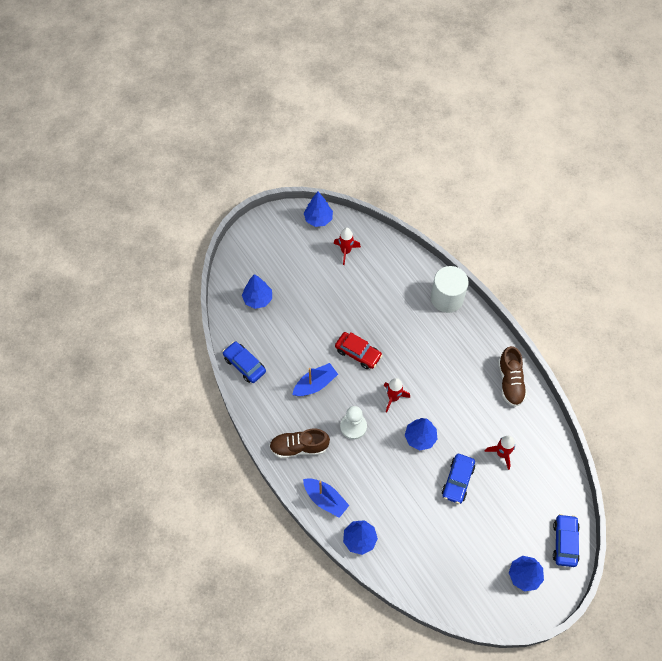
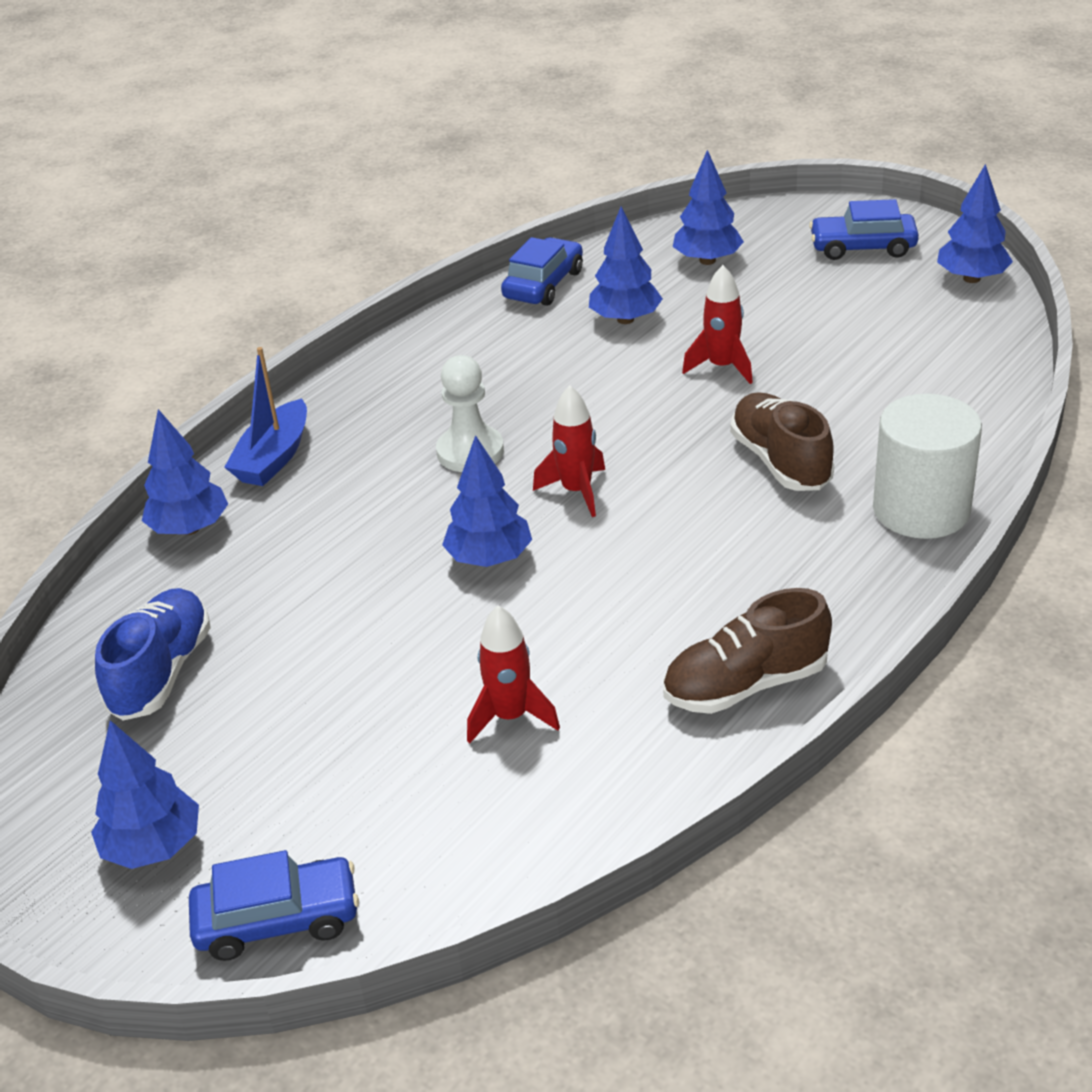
camera: 75 degrees right, 25 degrees down
brown shoe [269,428,330,458] -> brown shoe moved to [730,392,834,491]
blue boat [292,363,338,396] -> none
red rocket [333,228,361,265] -> red rocket moved to [682,265,753,384]
red car [335,332,383,369] -> none
blue car [442,454,475,504] -> blue car moved to [809,199,919,260]
none -> blue shoe [95,588,211,720]
none -> blue tree [589,207,663,324]

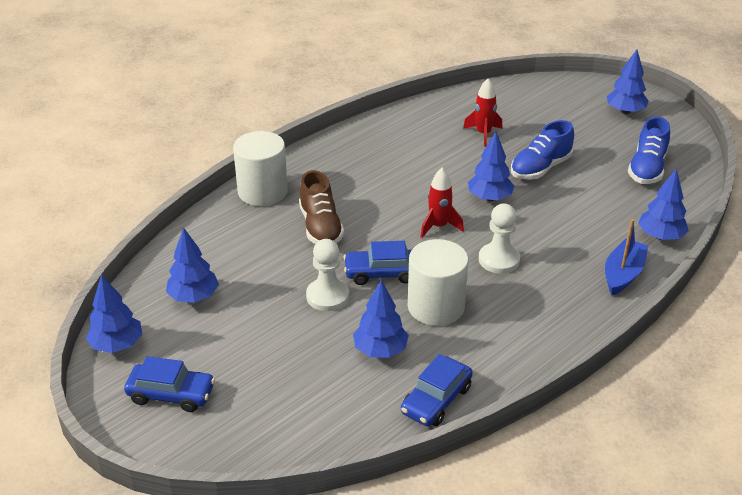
camera: 175 degrees left, 0 degrees up
blue car [189,850,359,961] -> blue car moved to [343,241,412,285]
brown shoe [663,588,832,714] -> none
blue tree [673,150,744,265] -> blue tree moved to [166,228,219,303]
red rocket [682,265,753,384] -> white pawn [306,239,349,311]
none -> white cylinder [408,239,469,326]
none -> blue shoe [511,120,574,180]

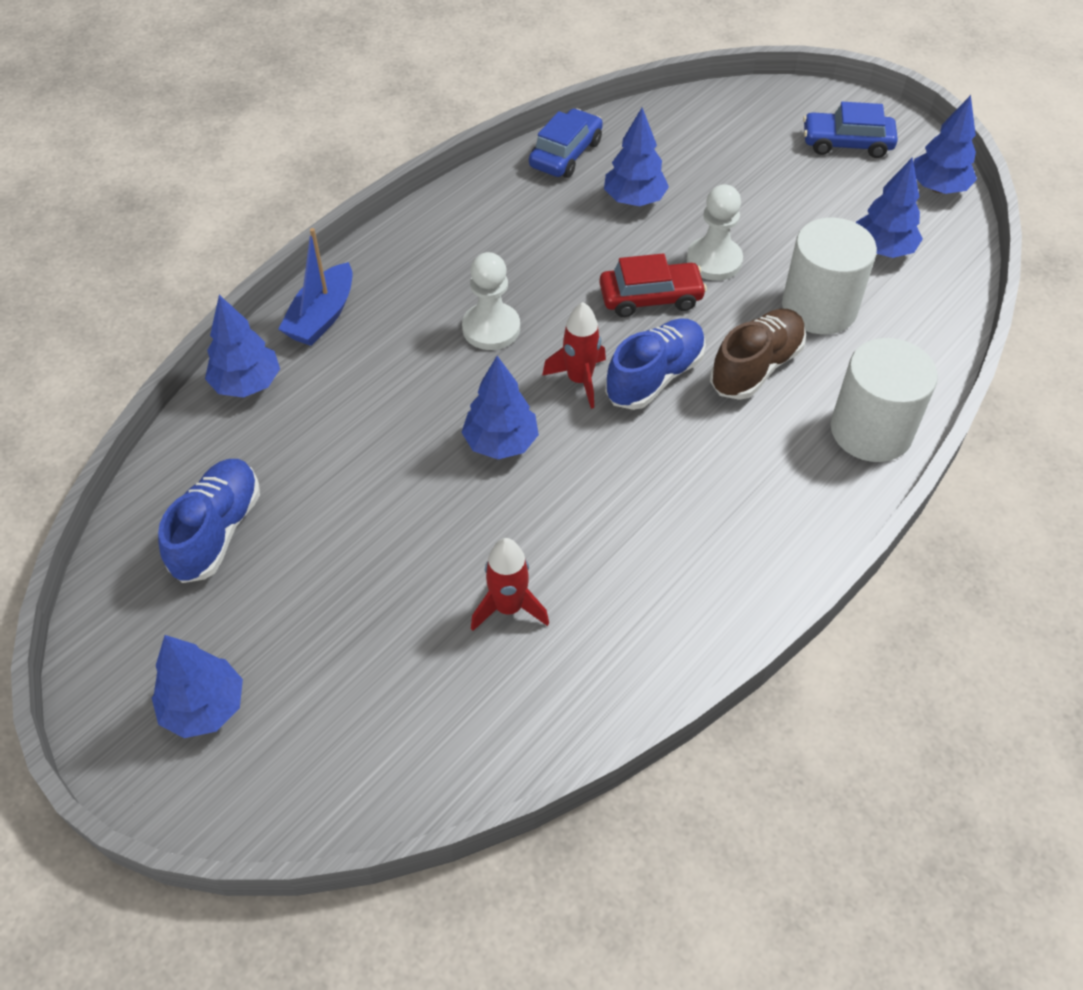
camera: 175 degrees right, 15 degrees up
brown shoe [299,170,344,244] -> brown shoe turned 60 degrees clockwise [710,309,806,400]
blue car [343,241,412,285] -> red car [599,253,707,317]
white cylinder [408,239,469,326] -> white cylinder moved to [782,218,877,334]
blue shoe [511,120,574,180] -> blue shoe moved to [605,319,706,410]

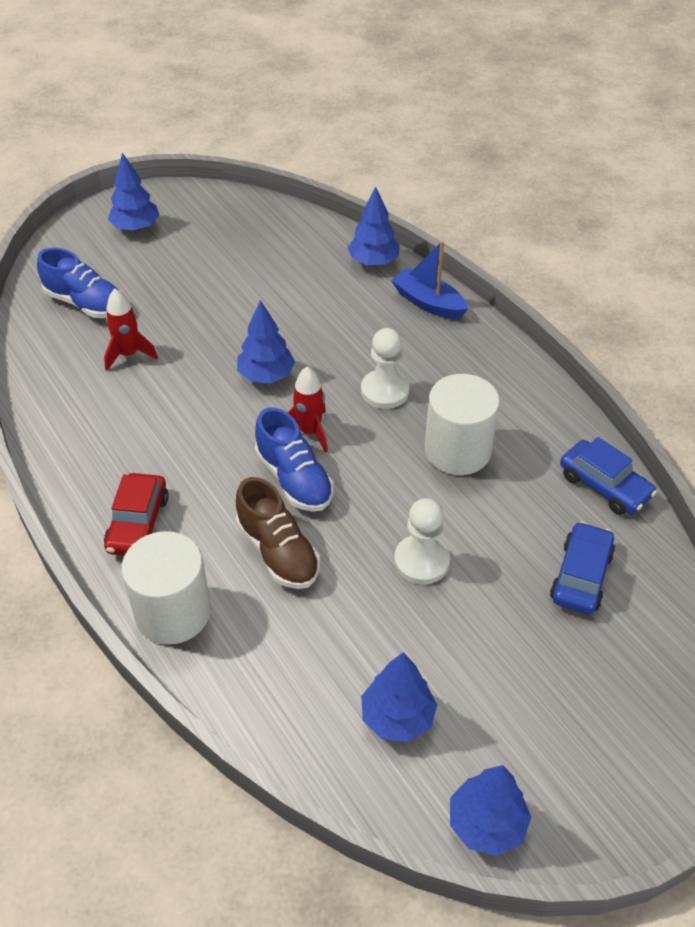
camera: 105 degrees right, 5 degrees down
blue shoe [158,459,260,583] -> blue shoe moved to [37,248,121,318]
red car [599,253,707,317] -> red car moved to [104,473,168,556]
blue tree [604,107,669,206] -> none
white cylinder [782,218,877,334] -> white cylinder moved to [425,374,500,475]
blue car [803,102,898,158] -> blue car moved to [550,521,615,614]

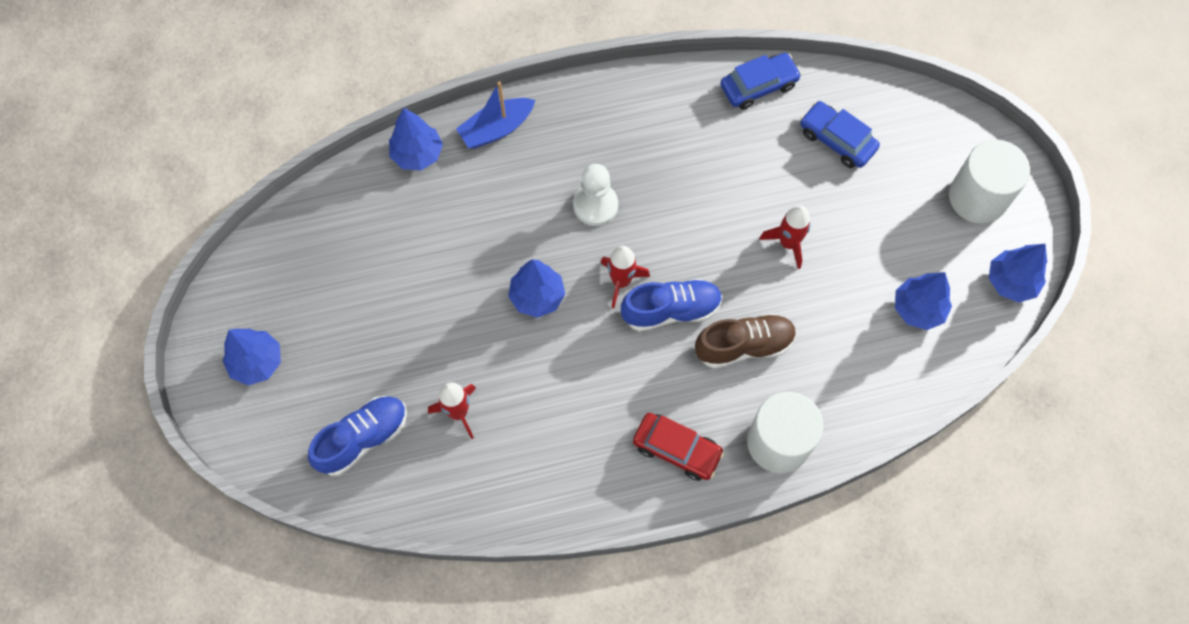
camera: 70 degrees left, 20 degrees up
white pawn [394,498,450,585] -> red rocket [759,206,811,269]
white cylinder [425,374,500,475] -> white cylinder moved to [949,139,1030,224]

